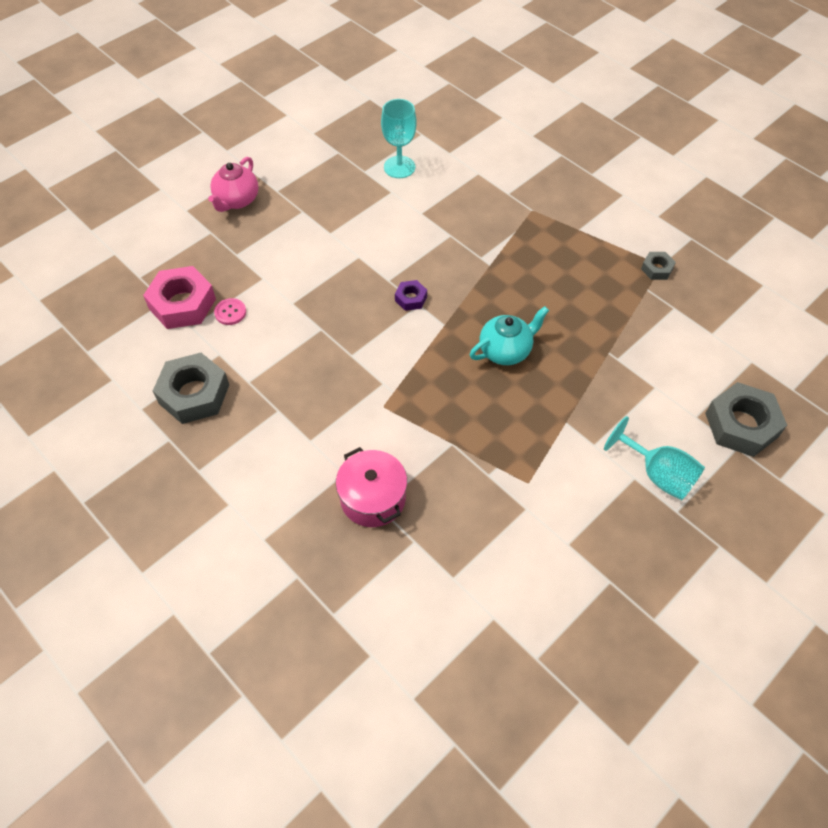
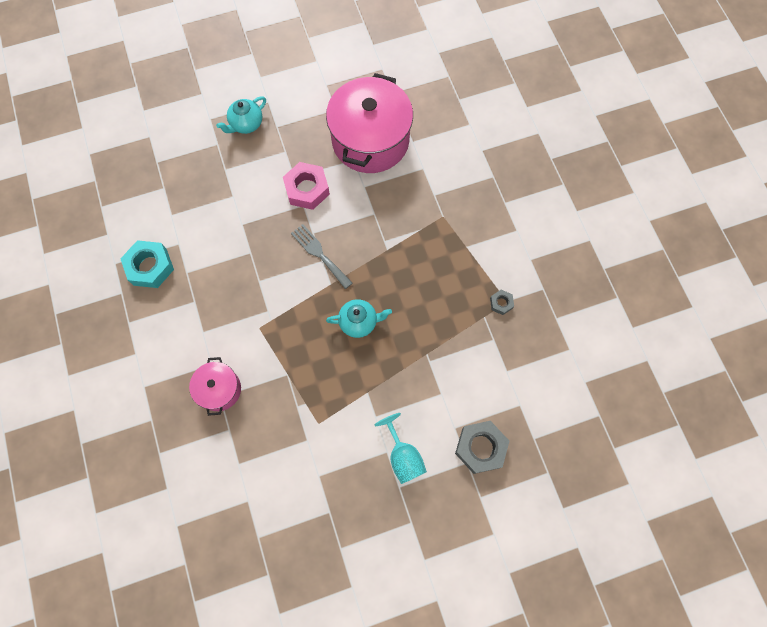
camera: 25 degrees right, 15 degrees up
pink nut [143,266,216,329] -> pink nut moved to [283,162,330,210]
grey nut [153,353,229,424] -> turquoise nut [121,240,174,288]
pink teapot [208,157,259,212] -> turquoise teapot [216,96,266,134]
pink button [214,298,246,325] -> none
turquoise goblet [381,99,417,178] -> pink pot [326,73,413,173]
purple nut [395,280,427,311] -> grey fork [291,224,352,289]

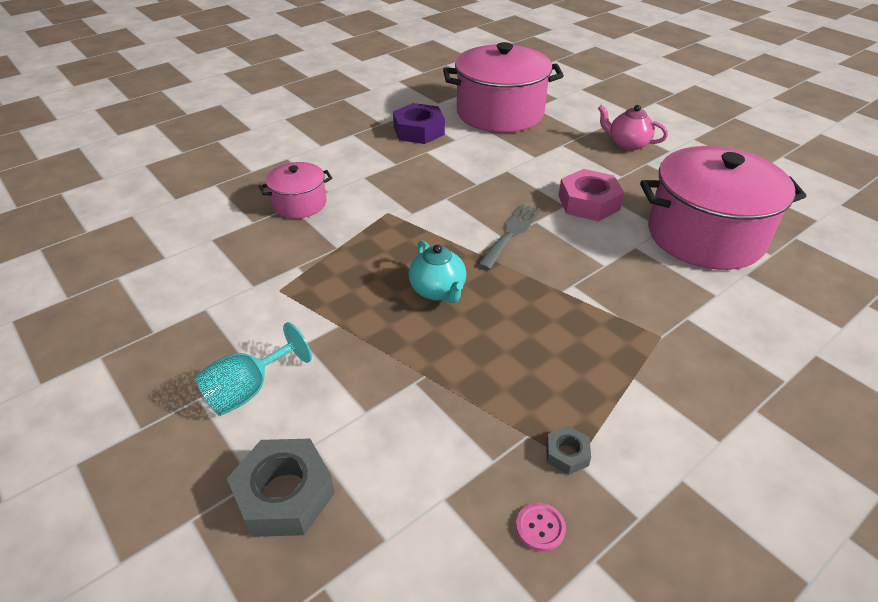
camera: 70 degrees right, 30 degrees down
turquoise nut [121,240,174,288] -> purple nut [393,103,445,144]
turquoise teapot [216,96,266,134] -> pink teapot [598,105,668,151]
none -> pink pot [443,42,564,133]
none -> pink button [516,503,566,552]

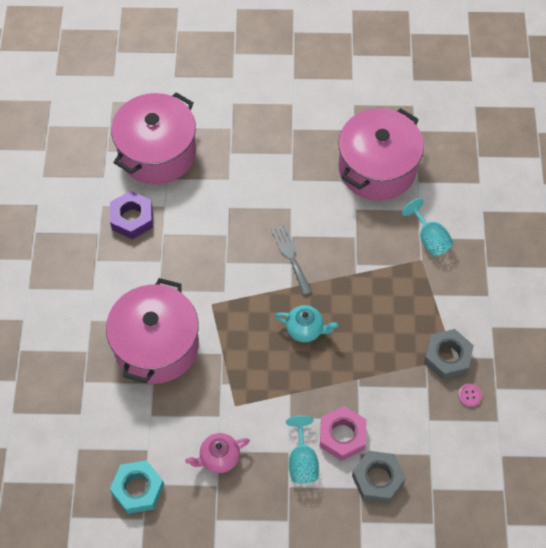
camera: 50 degrees left, 20 degrees up
pink pot [259,162,332,219] -> pink pot [106,278,199,384], size x2.00
grey nut [546,426,591,475] -> grey nut [424,329,474,380], size x2.02
pink nut [559,169,624,221] -> pink nut moved to [320,406,367,461]
pink teapot [598,105,668,151] -> pink teapot moved to [185,433,250,473]
none -> turquoise nut [110,460,164,514]
none -> turquoise goblet [402,198,454,257]

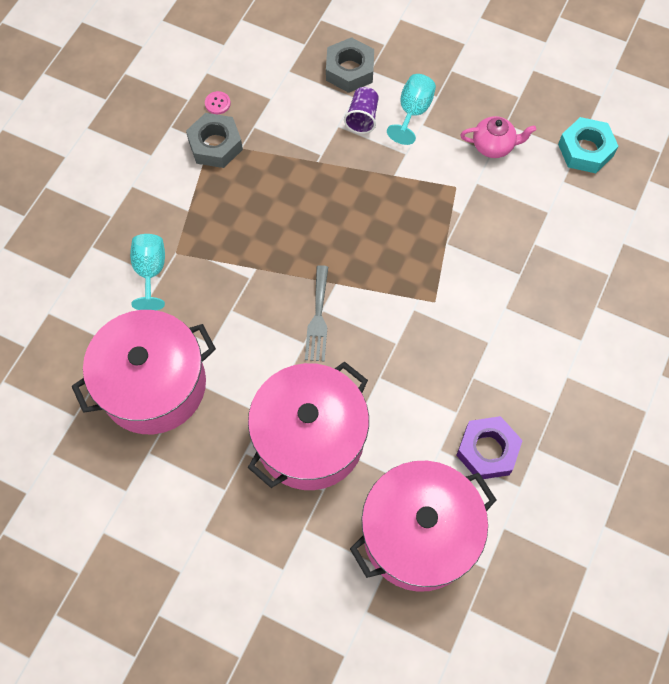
camera: 155 degrees left, 5 degrees up
pink pot [106,278,199,384] -> pink pot moved to [248,362,369,490]
turquoise teapot [275,305,338,342] -> none
pink nut [320,406,367,461] -> purple cup [344,87,379,134]

